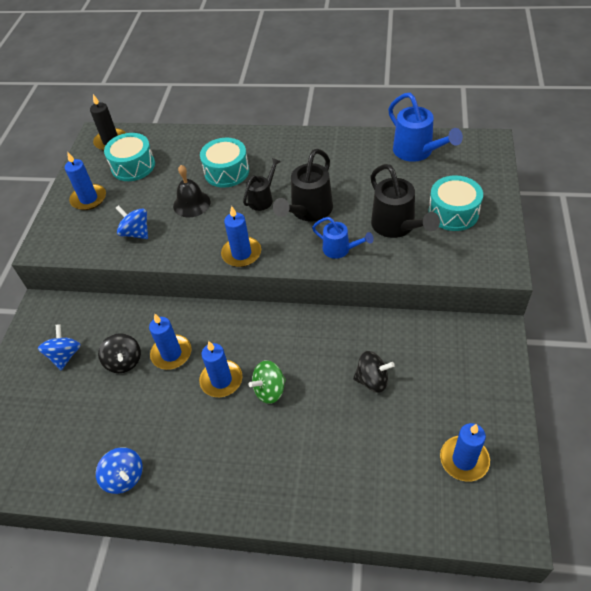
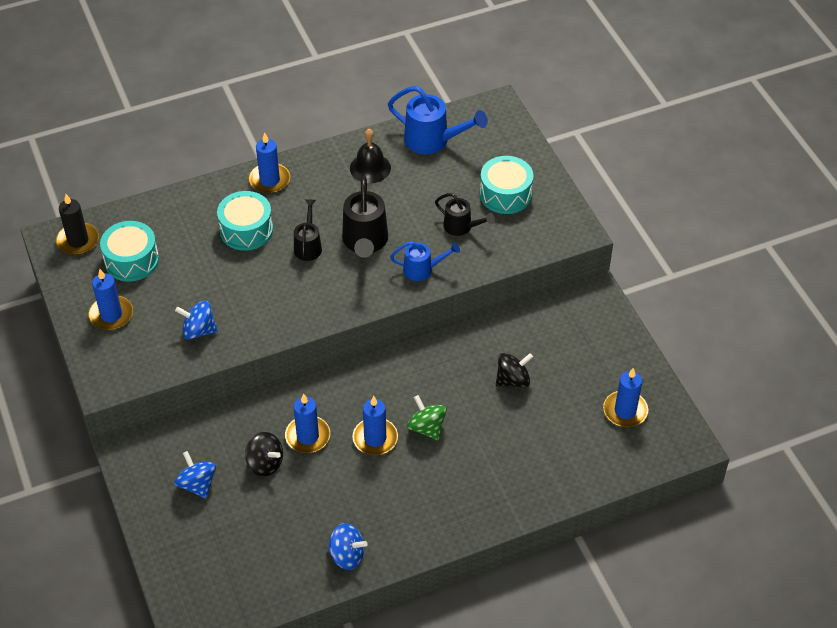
camera: 35 degrees left, 0 degrees up
black bell [173,165,210,217] -> black bell moved to [350,129,391,183]
blue candle [221,206,261,267] -> blue candle moved to [249,132,290,194]
green spinning top [248,360,286,404] -> green spinning top turned 120 degrees clockwise [407,395,447,441]
black watering can [370,164,440,238] -> black watering can [435,193,495,236], size x0.61

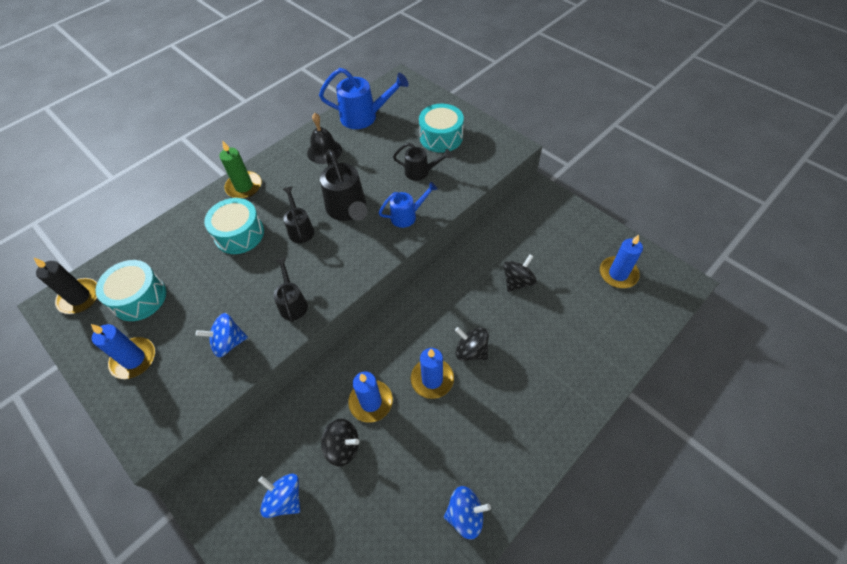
camera: 20 degrees left, 5 degrees up
blue candle [249,132,290,194] -> green candle [219,140,261,199]
green spinning top [407,395,447,441] -> black spinning top [455,327,489,361]
none -> black watering can [273,257,308,322]

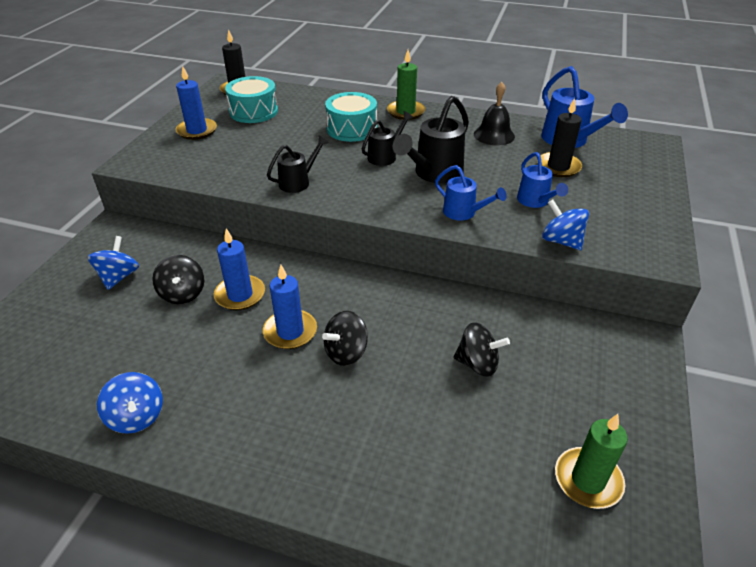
camera: 60 degrees right, 15 degrees down
blue spinning top [196,313,248,357] -> blue spinning top moved to [542,200,589,250]
black watering can [393,143,452,181] -> blue watering can [517,152,568,208]
turquoise drum [419,104,464,153] -> none
black spinning top [455,327,489,361] -> black spinning top turned 135 degrees counterclockwise [322,311,368,366]
blue candle [600,235,643,288] -> green candle [555,414,628,509]
none -> black candle [537,98,582,177]

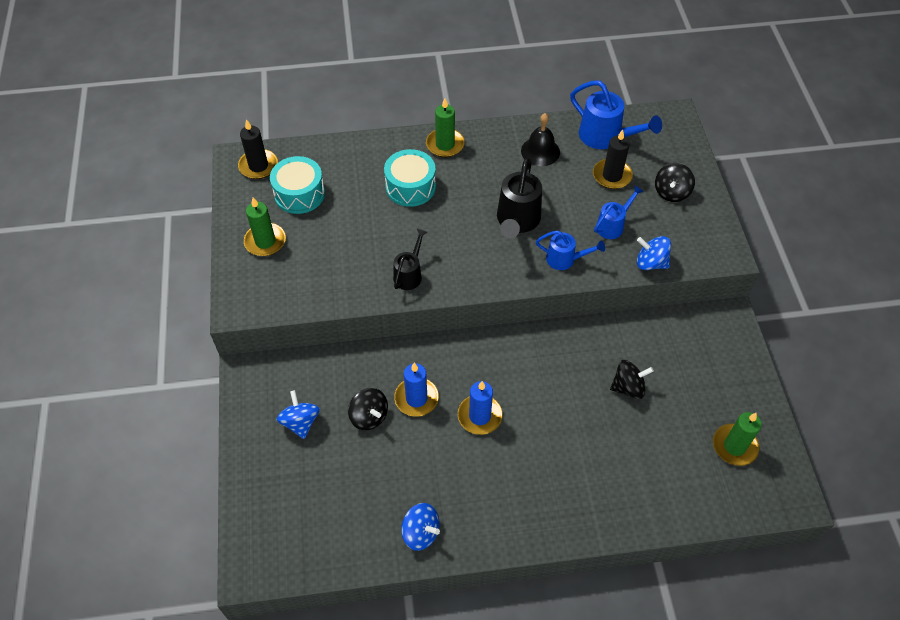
camera: 25 degrees left, 15 degrees up
blue candle [175,66,217,140] -> green candle [244,197,286,256]
black spinning top [322,311,368,366] -> black spinning top moved to [655,163,695,202]
black watering can [362,111,413,166] -> none
blue watering can [517,152,568,208] -> blue watering can turned 90 degrees counterclockwise [594,185,644,239]

